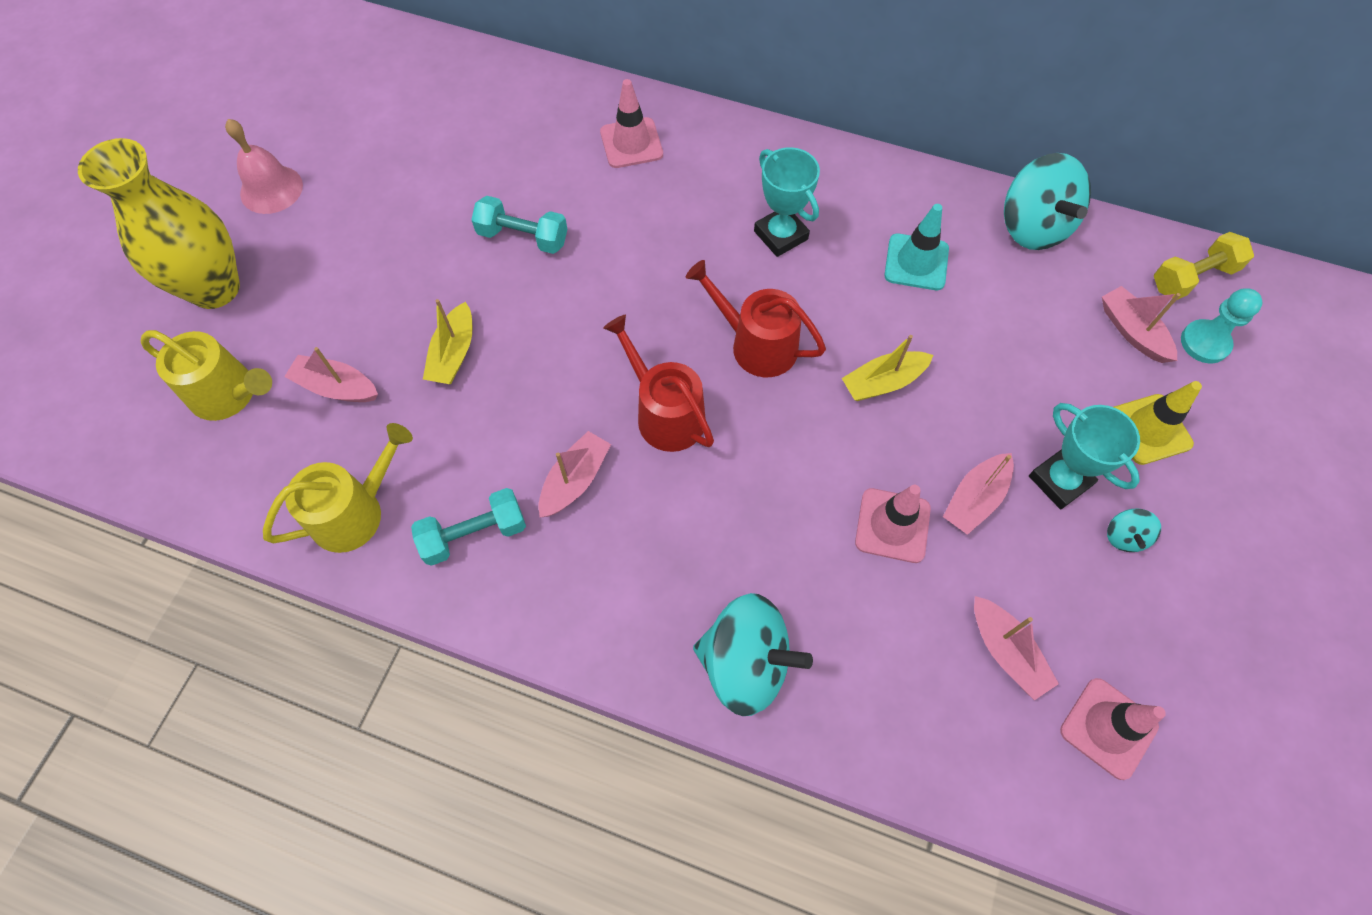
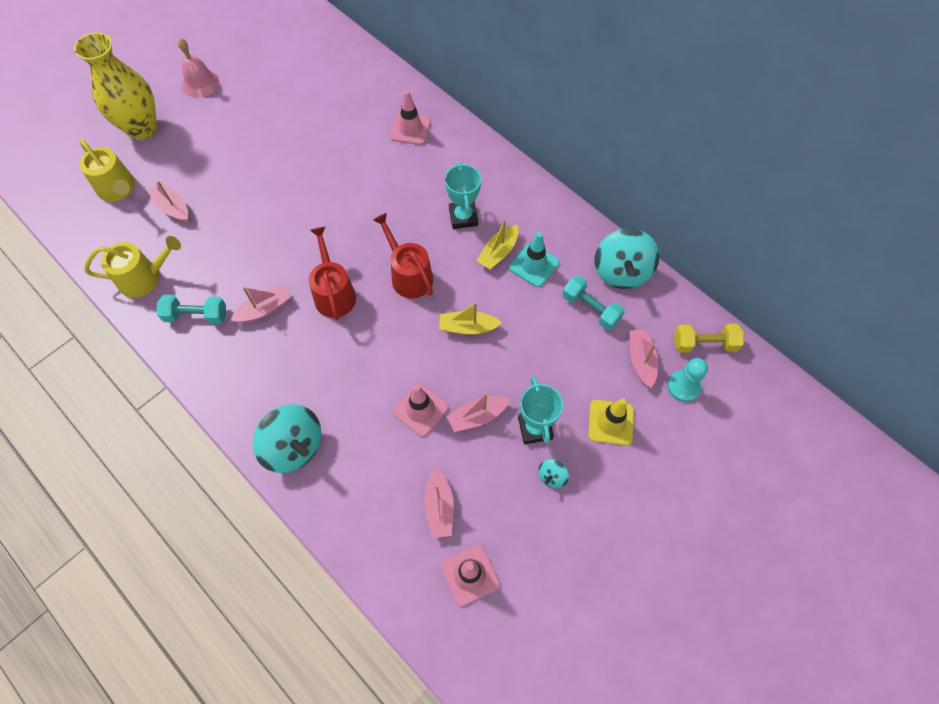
camera: 25 degrees right, 0 degrees up
yellow boat [423,299,473,384] -> yellow boat moved to [477,219,519,270]
turquoise dumbbell [471,196,568,254] -> turquoise dumbbell moved to [562,275,625,330]

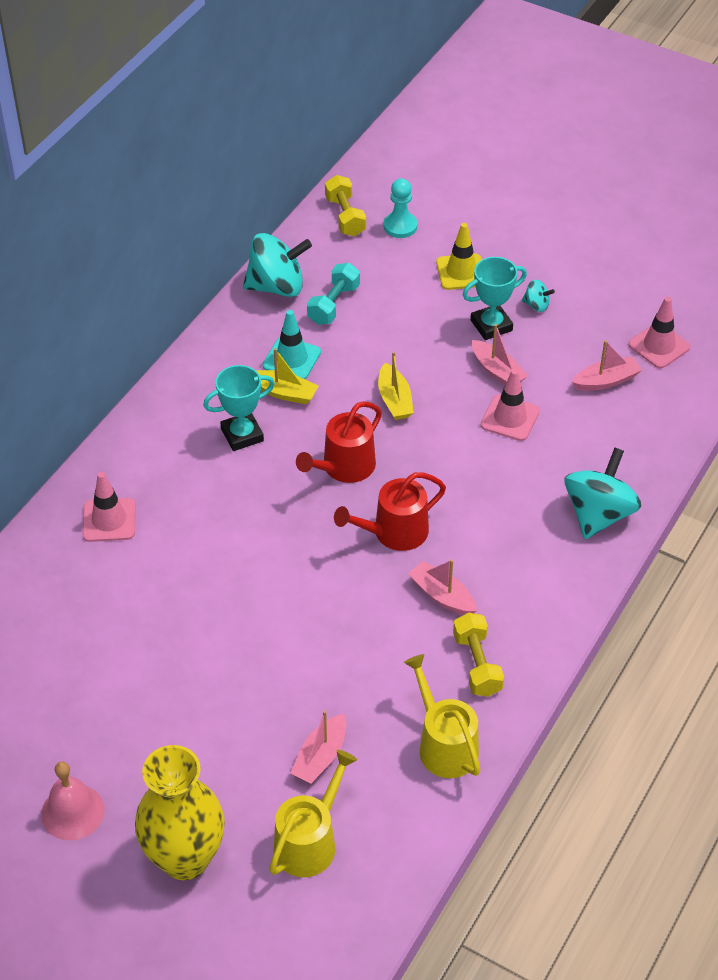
camera: 105 degrees left, 15 degrees down
turquoise dumbbell [157,295,226,324] -> yellow dumbbell [453,613,504,697]
pink boat [630,329,658,388] -> none

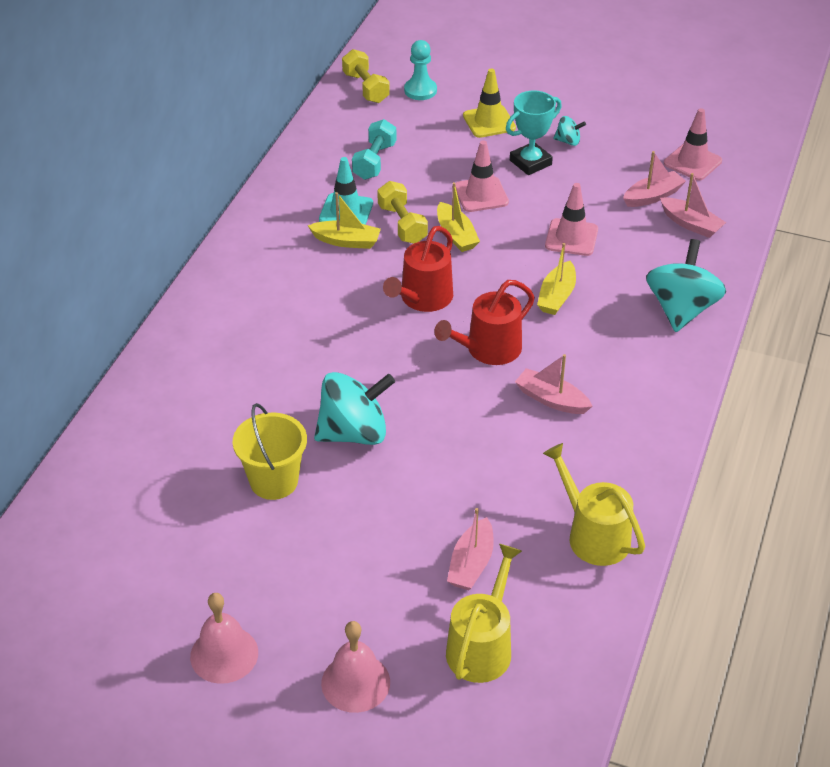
camera: 10 degrees left, 5 degrees down
pink traffic cone [82,472,135,542] -> pink traffic cone moved to [455,140,509,212]
yellow vase [135,745,225,880] -> pink bell [321,621,390,713]
turquoise trophy [203,365,275,451] -> none
turquoise spinning top [243,233,312,297] -> turquoise spinning top moved to [314,372,395,445]
yellow dumbbell [453,613,504,697] -> yellow dumbbell moved to [377,181,428,244]
pink boat [472,324,528,385] -> pink boat moved to [660,173,726,238]
none -> yellow bucket [233,403,307,500]
none -> yellow boat [537,243,576,315]

